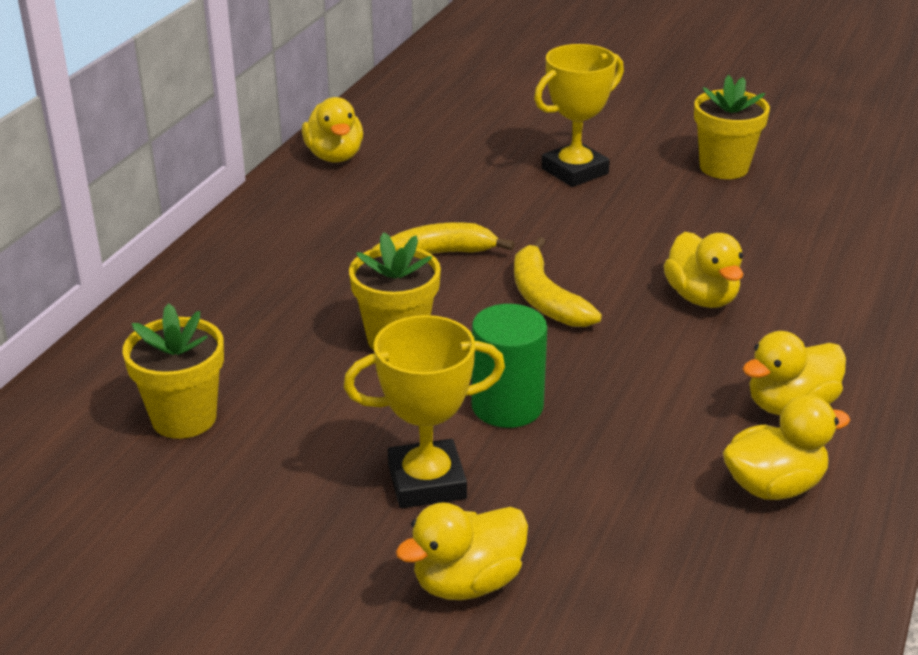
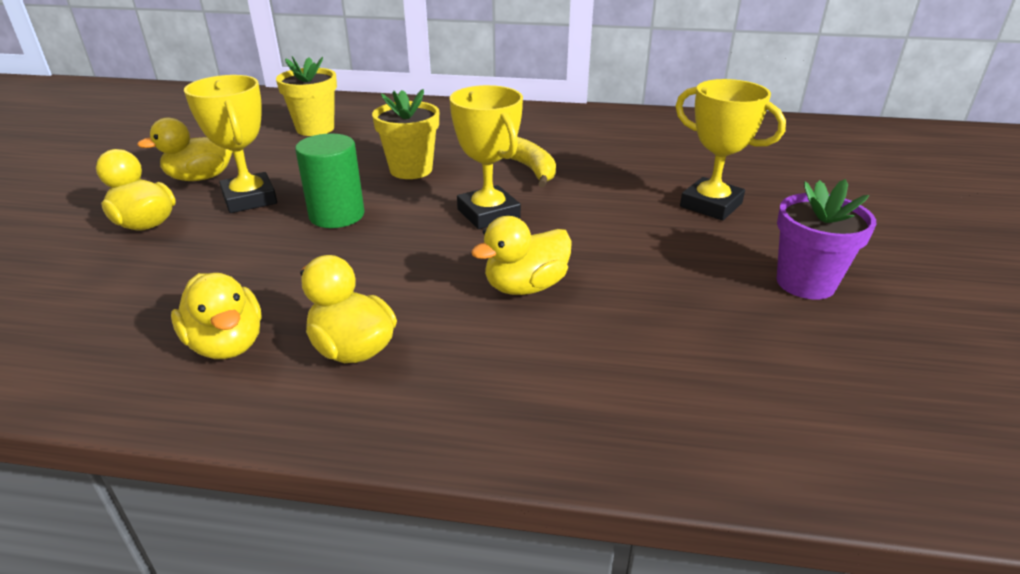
camera: 75 degrees right, 0 degrees up
yellow duck [302,97,363,163] -> yellow duck moved to [137,117,233,181]
yellow banana [514,237,602,327] -> yellow trophy [449,85,523,229]
yellow flower pot [694,75,770,179] -> purple flower pot [777,179,876,300]

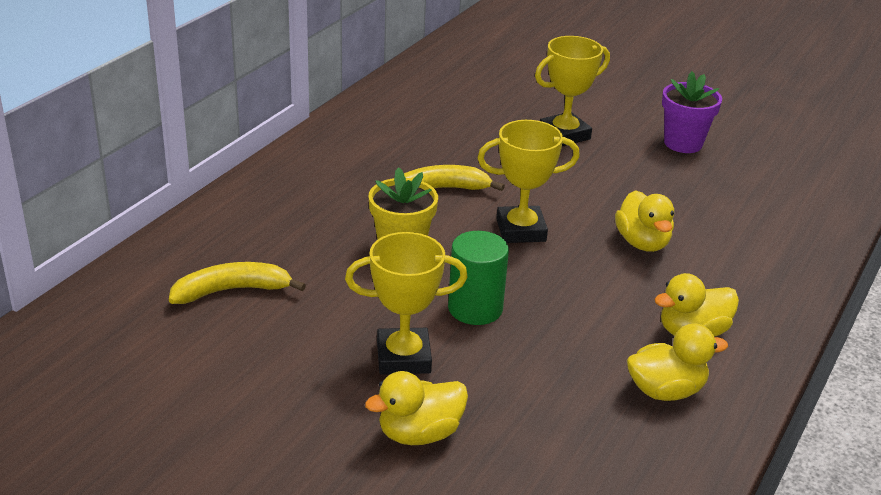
camera: 70 degrees left, 0 degrees up
yellow duck [137,117,233,181] -> none
yellow flower pot [276,56,337,136] -> yellow banana [169,262,306,304]

